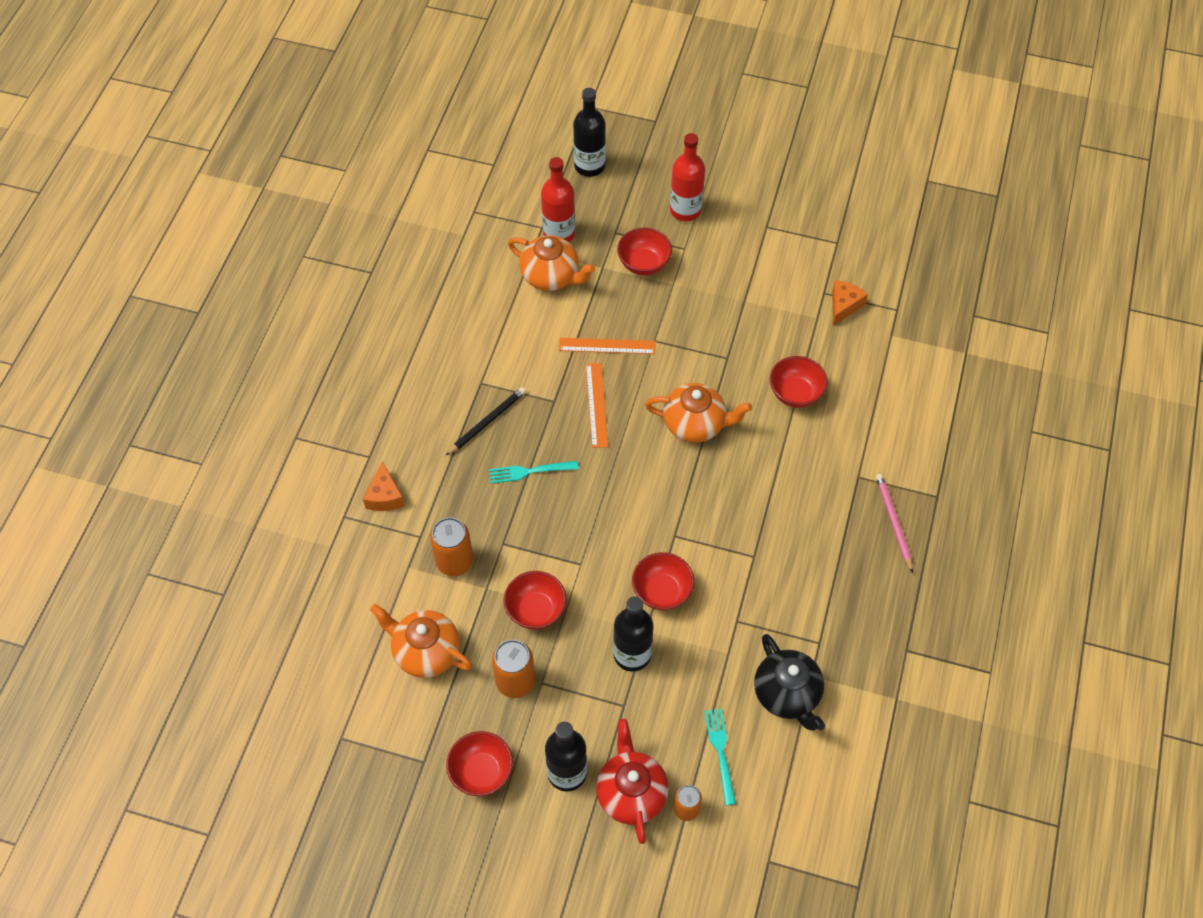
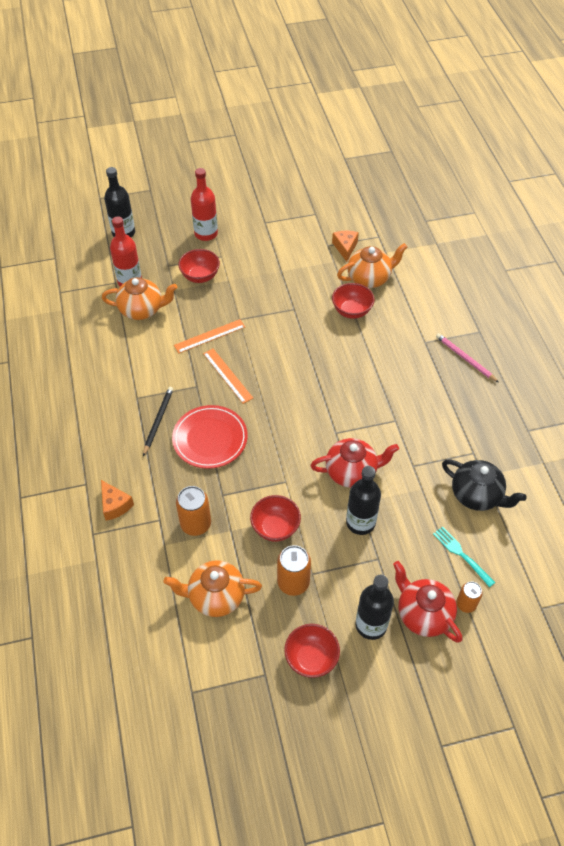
camera: 30 degrees left, 5 degrees down
turquoise fork [489,461,579,484] -> red plate [172,405,248,469]
red bowl [632,552,694,610] -> red teapot [310,438,399,488]
orange teapot [645,383,752,443] -> orange teapot moved to [337,243,407,288]

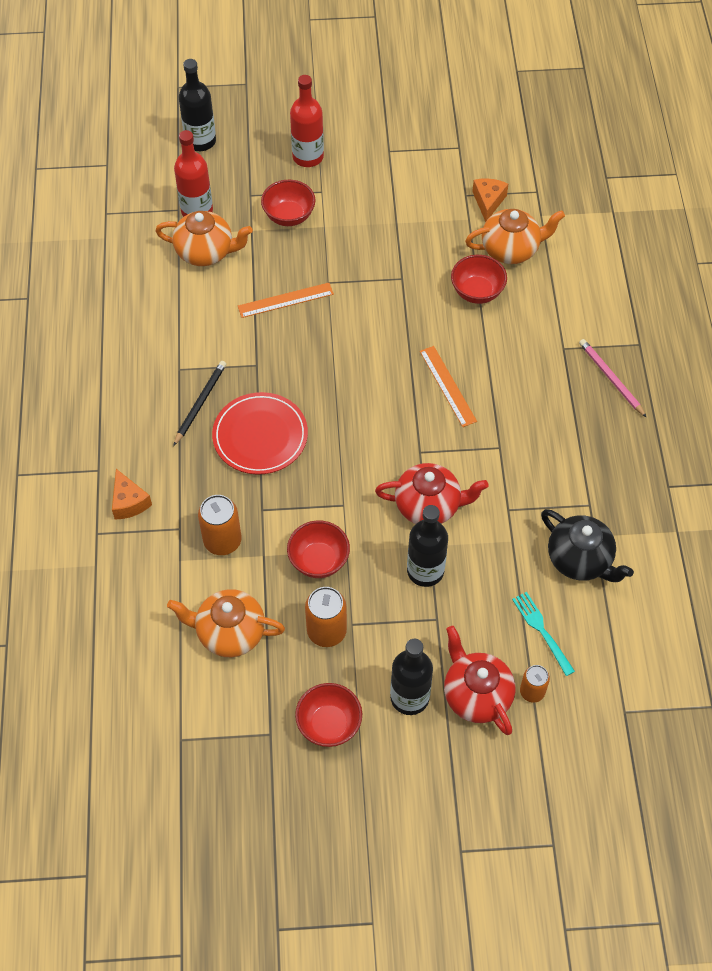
camera: 10 degrees right, 5 degrees up
orange ruler [203,349,253,404] -> orange ruler moved to [420,346,477,427]

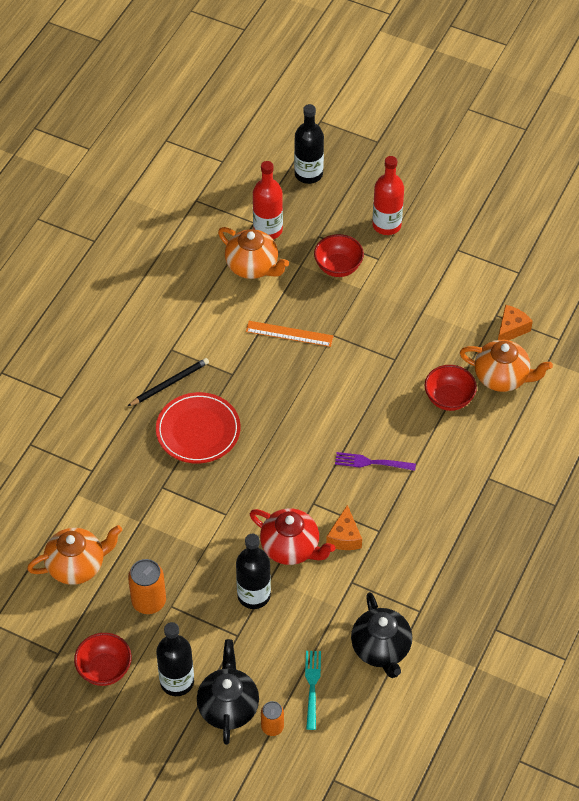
camera: 30 degrees right, 5 degrees down
orange cheese [112,469,152,520] -> orange cheese moved to [326,505,362,550]
orange teapot [167,589,285,657] -> orange teapot turned 120 degrees clockwise [27,525,122,585]
orange can [198,495,242,555] -> none
red bowl [287,520,350,578] -> none
orange ruler [420,346,477,427] -> purple fork [335,452,416,471]
red teapot [444,626,515,735] -> black teapot [197,639,259,745]
pink pencil [579,339,646,417] -> none

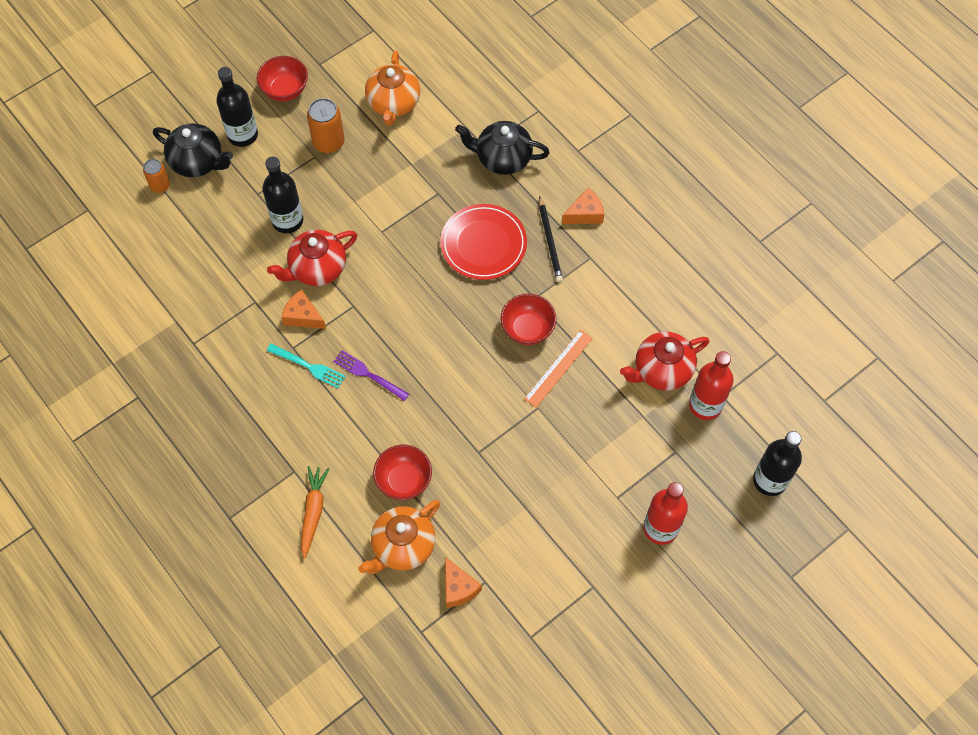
camera: 115 degrees right, 10 degrees up
orange teapot [218,227,289,279] -> red teapot [620,331,709,391]
turquoise fork [305,651,321,730] -> turquoise fork moved to [267,344,346,388]
red bowl [314,234,364,277] -> red bowl moved to [500,294,556,345]
purple fork [335,452,416,471] -> purple fork turned 90 degrees counterclockwise [333,350,409,401]
black teapot [351,592,412,678] -> black teapot moved to [455,121,550,175]
none -> orange carrot [301,466,330,559]
none -> orange cheese [562,188,604,224]

